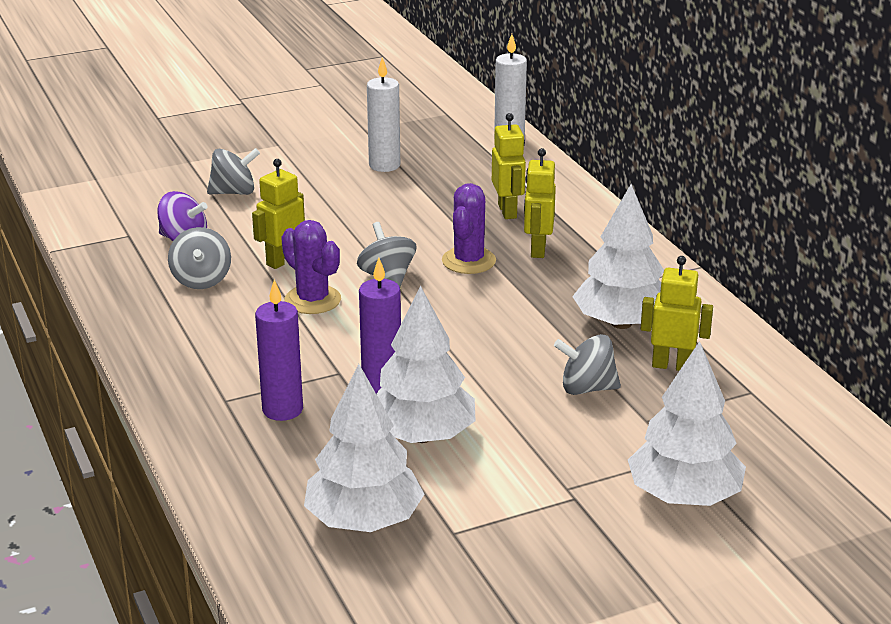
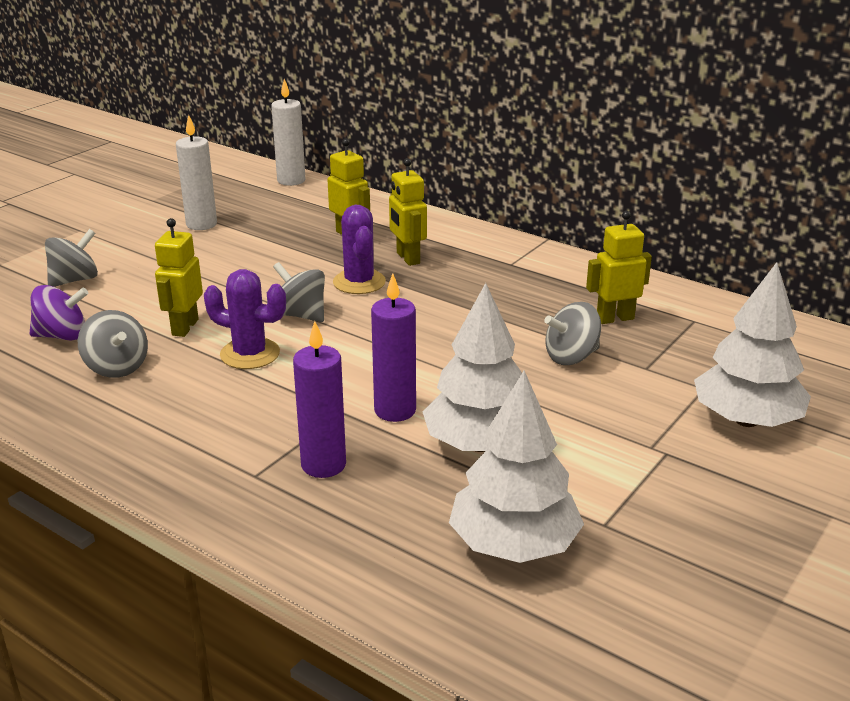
camera: 30 degrees left, 0 degrees up
white tree [572,184,664,329] -> none

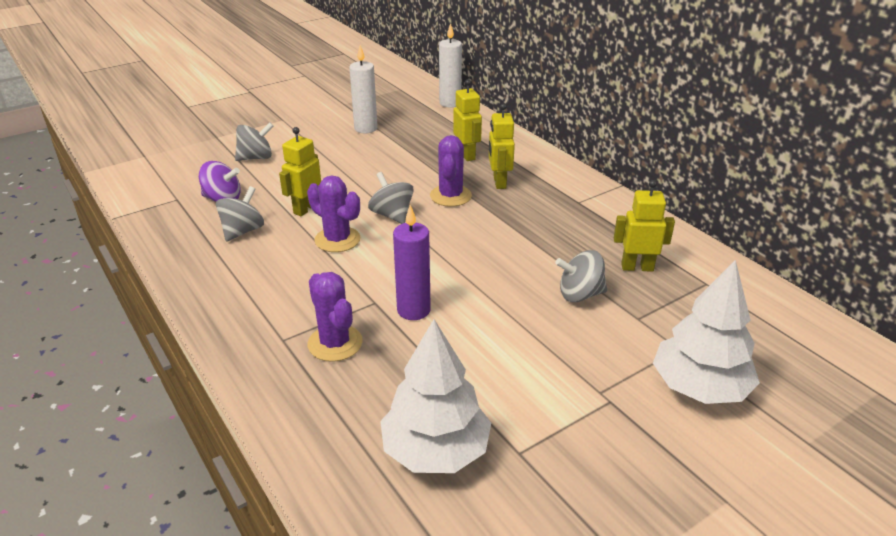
camera: 20 degrees right, 5 degrees up
grey spinning top [78,310,148,378] -> grey spinning top turned 135 degrees counterclockwise [216,186,264,242]
purple candle [293,321,346,478] -> purple cactus [308,272,363,362]
white tree [422,283,522,452] -> none

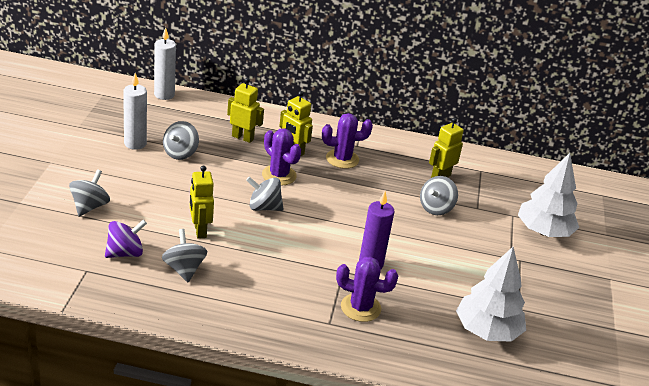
camera: 50 degrees left, 0 degrees up
purple cactus [307,175,360,252] -> purple cactus moved to [322,113,373,169]
none -> grey spinning top [163,121,199,160]

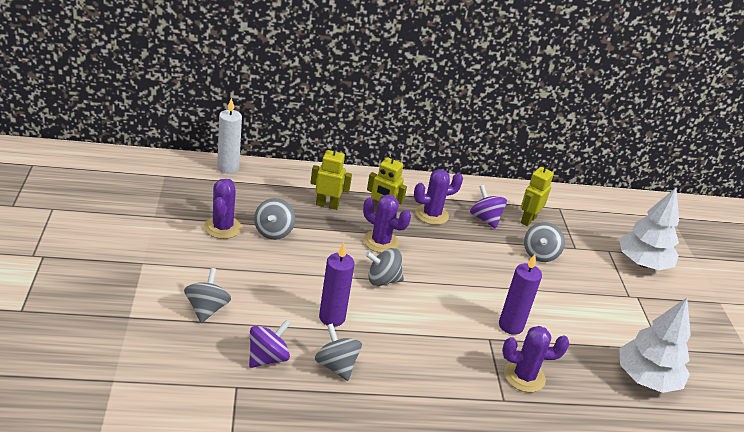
camera: 15 degrees left, 0 degrees up
white candle [123,73,147,150] -> purple cactus [204,179,242,239]
yellow robot [190,166,214,239] -> purple candle [319,243,355,327]
none -> purple spinning top [470,185,507,229]

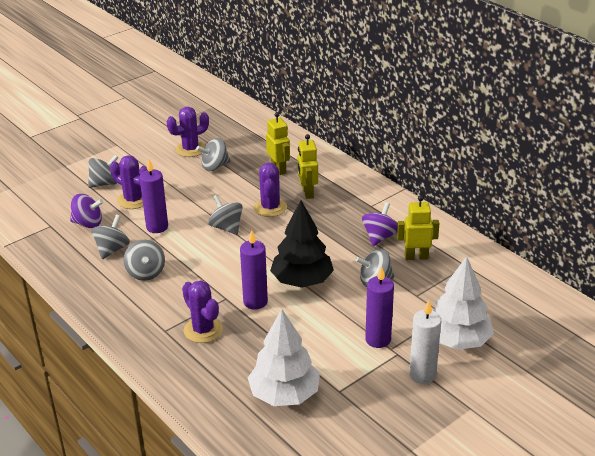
camera: 60 degrees right, 0 degrees up
white candle [217,98,242,174] -> white candle moved to [409,300,441,384]
purple cactus [414,169,463,225] -> purple cactus moved to [110,155,147,209]
none -> grey spinning top [124,240,165,281]
none -> black tree [270,200,334,288]
none -> purple candle [365,266,394,348]

